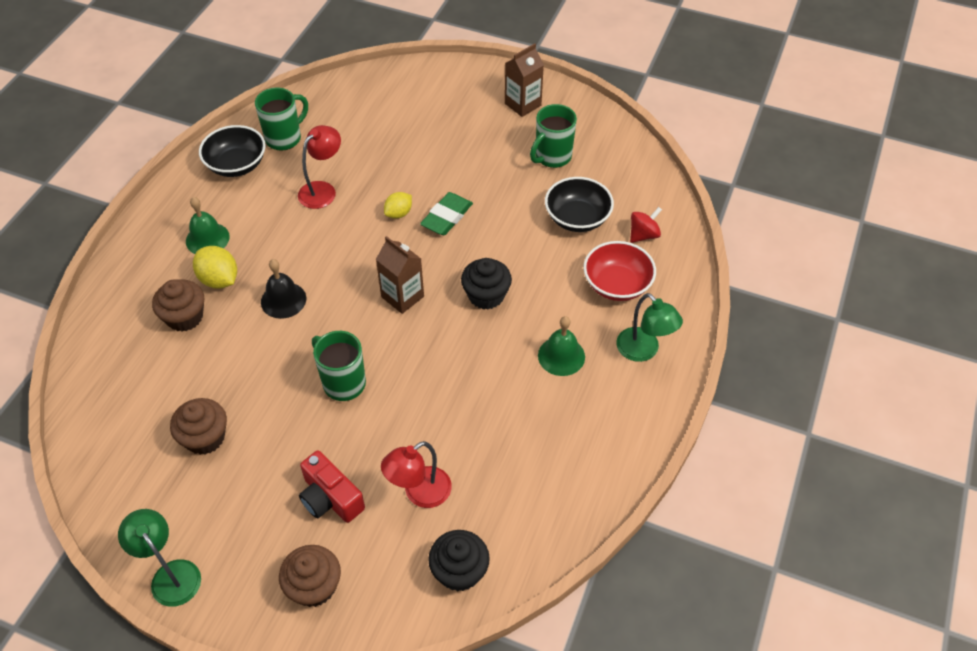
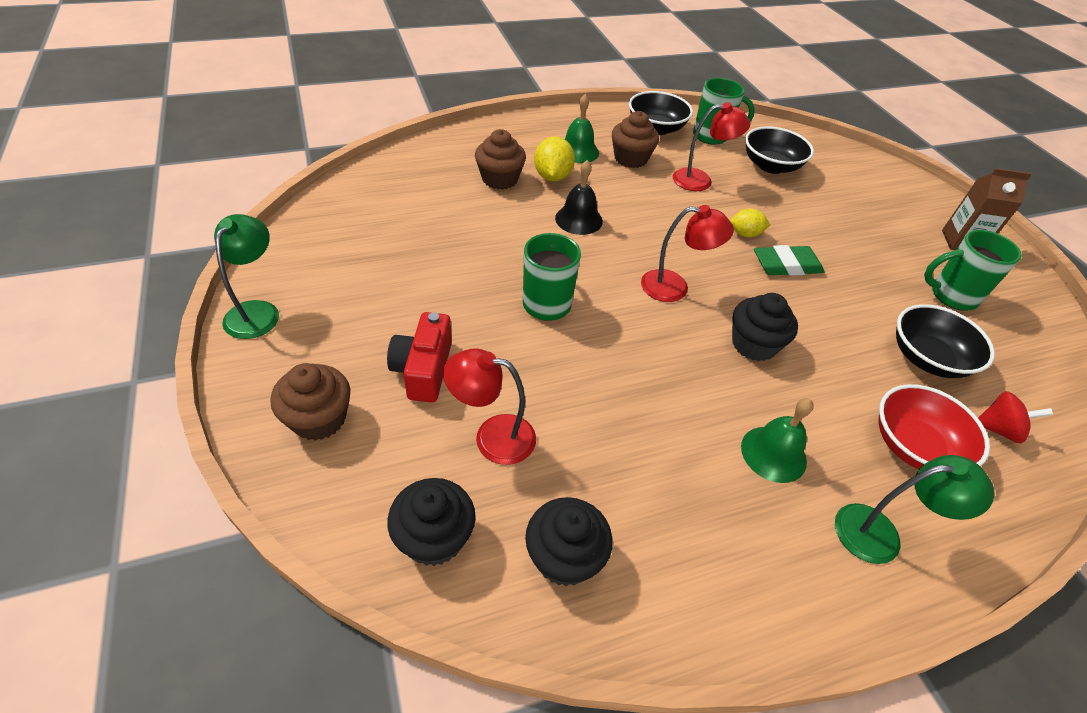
camera: 45 degrees right, 5 degrees down
brown cupcake [170,398,227,455] -> brown cupcake moved to [612,111,659,168]
brown carton [376,236,424,314] -> red lamp [641,205,734,302]
green lamp [616,293,683,362] -> green lamp turned 105 degrees counterclockwise [835,455,995,564]
none -> black cupcake [525,497,613,586]
none -> black bowl [745,126,814,174]

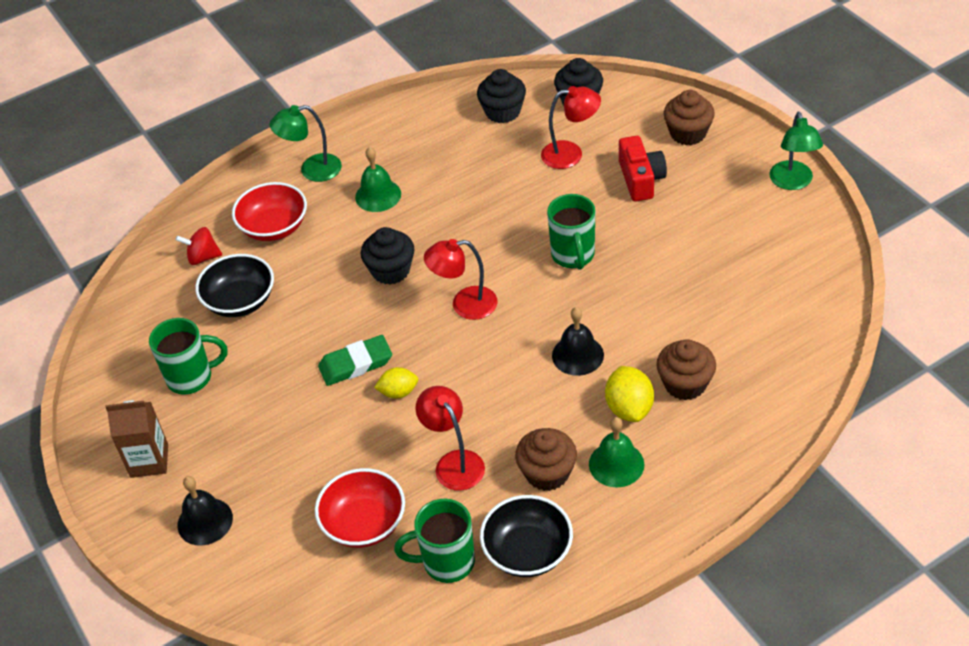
camera: 175 degrees right, 0 degrees up
red lamp [673,102,750,191] -> red lamp turned 75 degrees clockwise [416,386,485,491]
black bowl [745,126,814,174] -> red bowl [315,468,405,548]
none -> black bell [178,476,233,546]

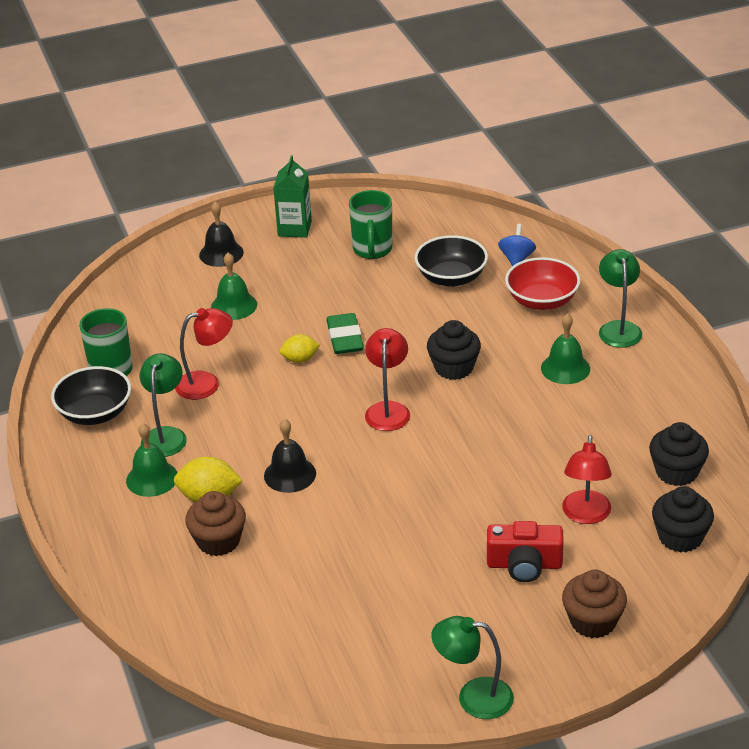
camera: 100 degrees right, 10 degrees down
brown carton [105,400,168,478] -> green carton [273,155,312,238]
red spinning top [176,227,222,265] -> blue spinning top [498,224,536,266]
red bowl [315,468,405,548] -> none
yellow lemon [374,367,418,399] -> yellow lemon turned 75 degrees clockwise [280,334,320,363]
brown cupcake [515,428,577,491] -> green lamp [140,353,187,457]
green mug [547,194,595,270] -> none
none -> green bell [211,253,257,320]

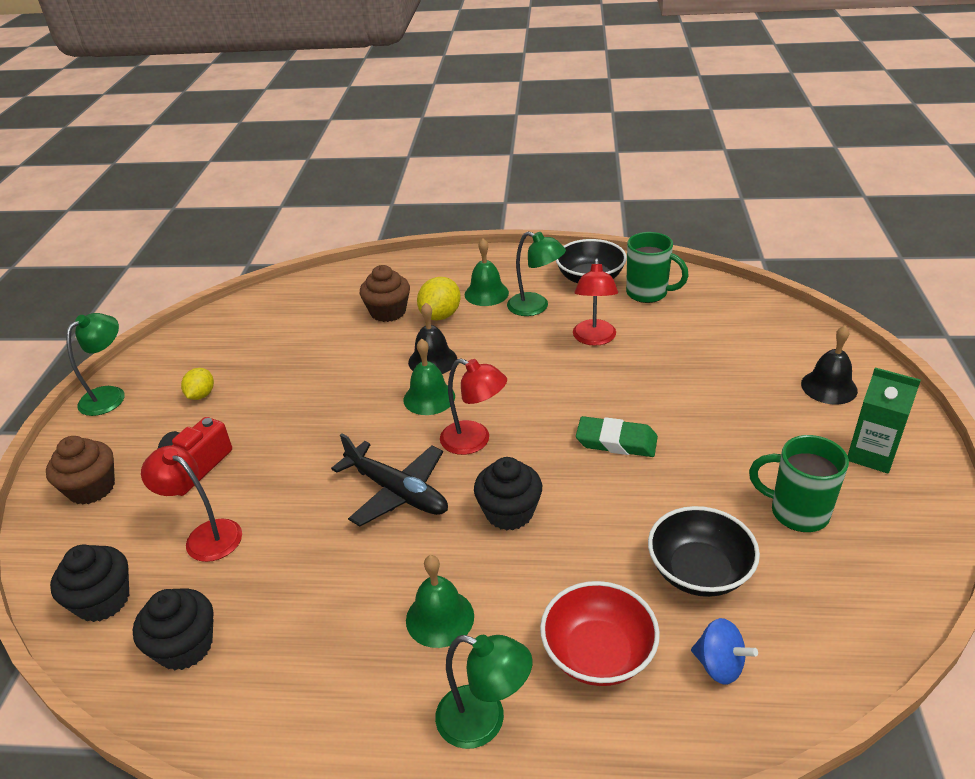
camera: 115 degrees right, 0 degrees up
green bell [211,253,257,320] -> green bell moved to [404,339,455,415]
yellow lemon [280,334,320,363] -> yellow lemon moved to [181,368,214,400]
none -> black plane [331,434,448,526]

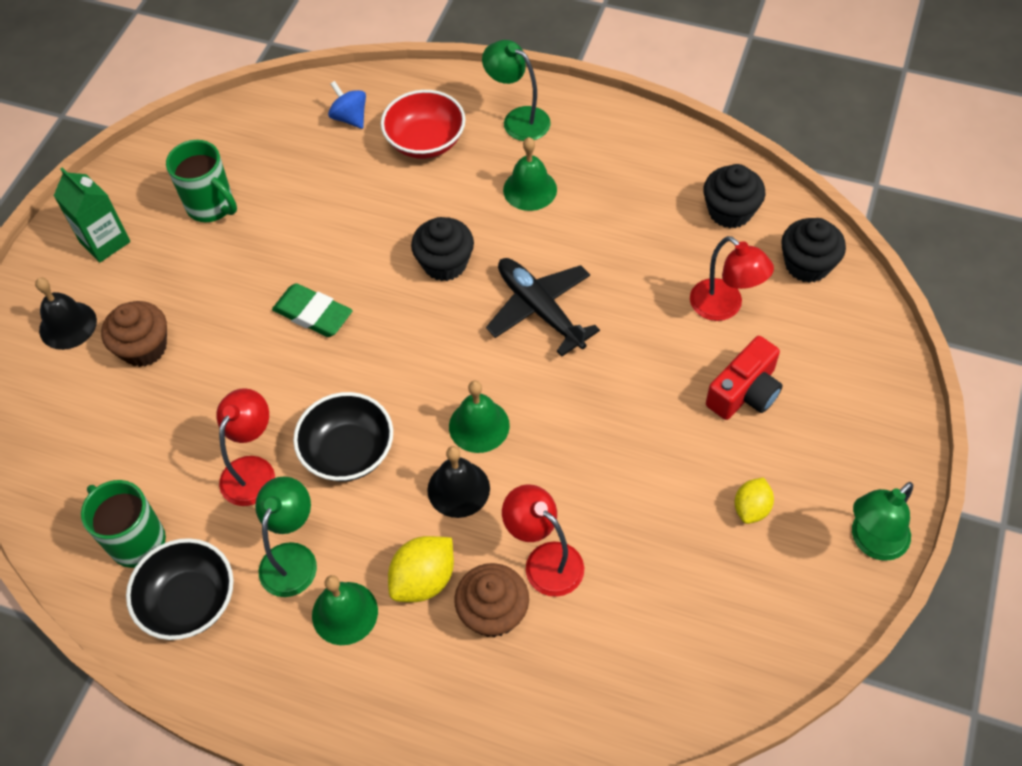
camera: 165 degrees left, 20 degrees up
brown cupcake [46,436,115,505] -> brown cupcake moved to [101,301,167,367]
red lamp [440,358,507,455] -> red lamp moved to [502,484,584,597]
green lamp [507,232,566,316] -> green lamp turned 60 degrees clockwise [255,477,317,597]
black bowl [648,506,760,597] -> black bowl moved to [293,392,393,482]

